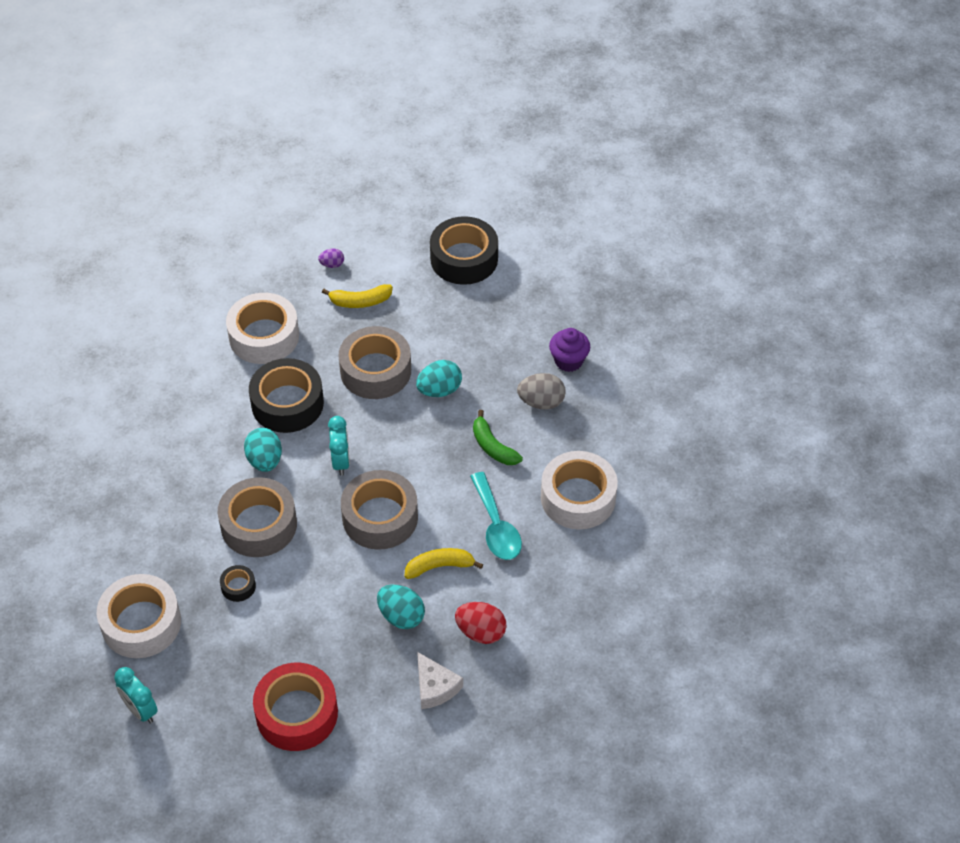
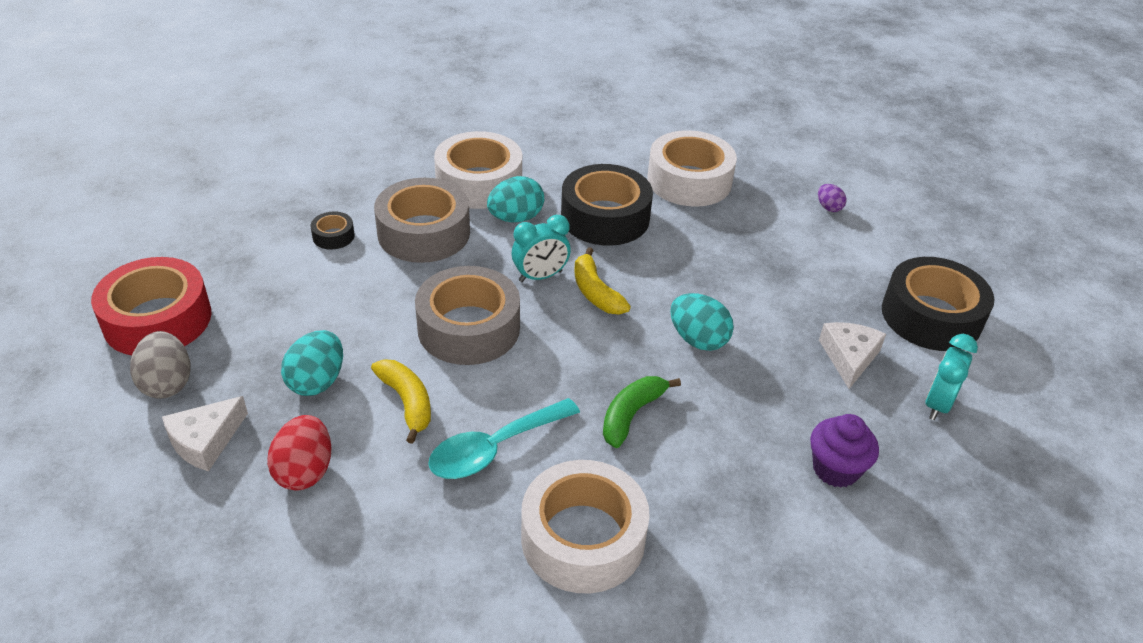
camera: 70 degrees right, 10 degrees down
white tape [97,574,181,658] -> white tape moved to [434,131,522,209]
turquoise clock [114,667,158,724] -> turquoise clock moved to [925,334,978,420]
yellow banana [322,284,393,308] -> yellow banana moved to [575,247,631,315]
grey tape [339,326,411,399] -> none
grey egg [517,373,565,410] -> grey egg moved to [130,331,191,399]
none -> white cheese [819,322,886,389]

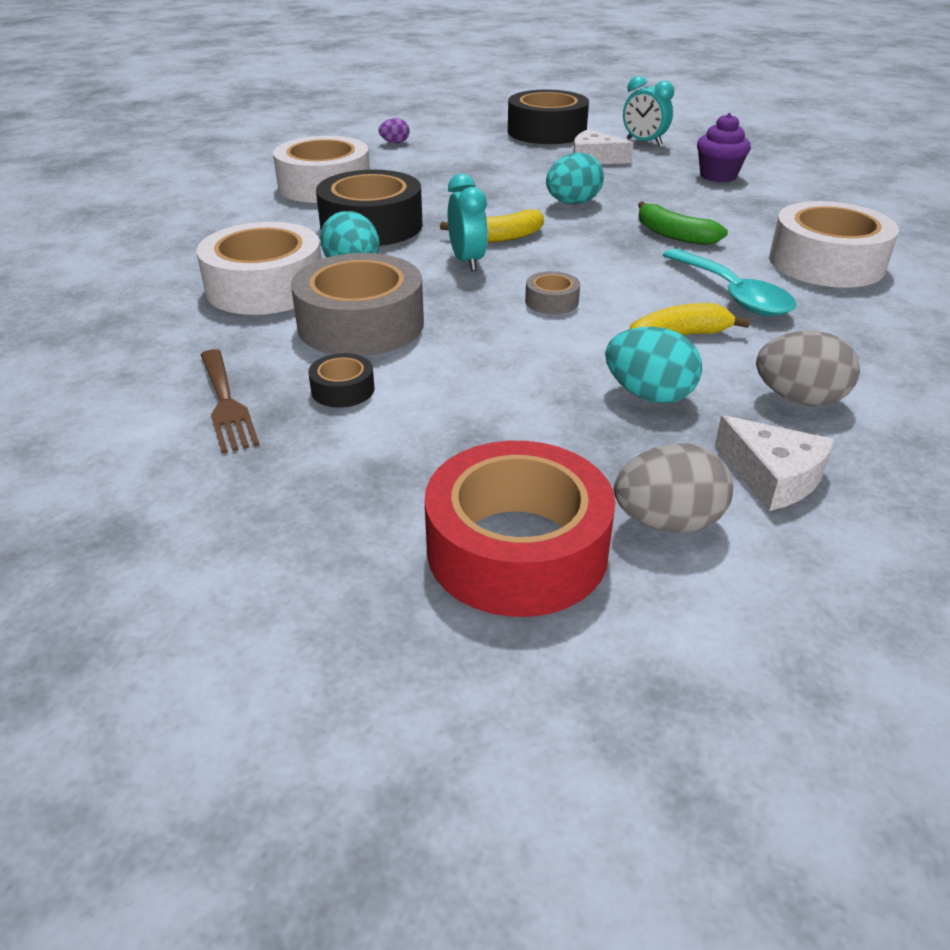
camera: 80 degrees left, 5 degrees down
red egg [267,415,331,490] -> grey egg [756,331,860,406]
grey tape [415,266,520,365] -> grey tape [525,271,580,314], size x0.44
none -> brown fork [201,349,260,454]

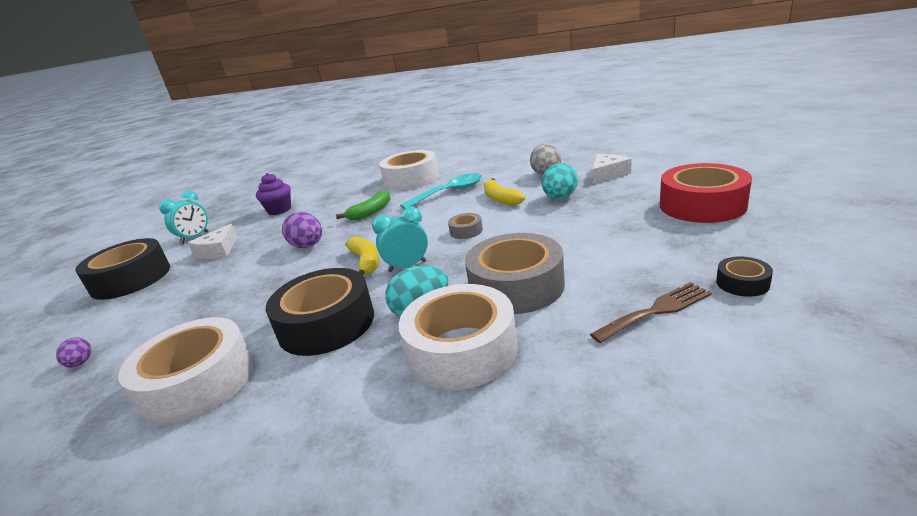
camera: 90 degrees left, 10 degrees down
black tape [308,353,375,408] -> black tape moved to [716,257,773,297]
turquoise egg [546,152,604,205] -> purple egg [282,212,322,248]
grey egg [614,443,733,533] -> none

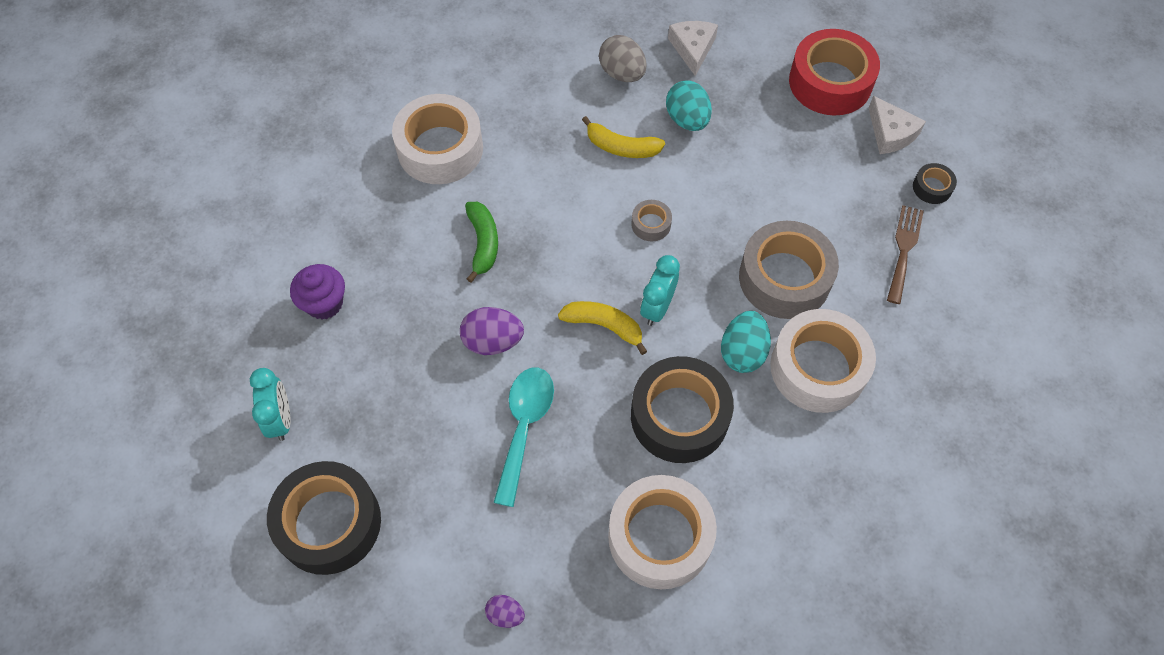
camera: 50 degrees left, 35 degrees up
white cheese [188,224,237,259] -> white cheese moved to [869,96,926,154]
turquoise spoon [400,173,482,209] -> turquoise spoon moved to [493,368,554,507]

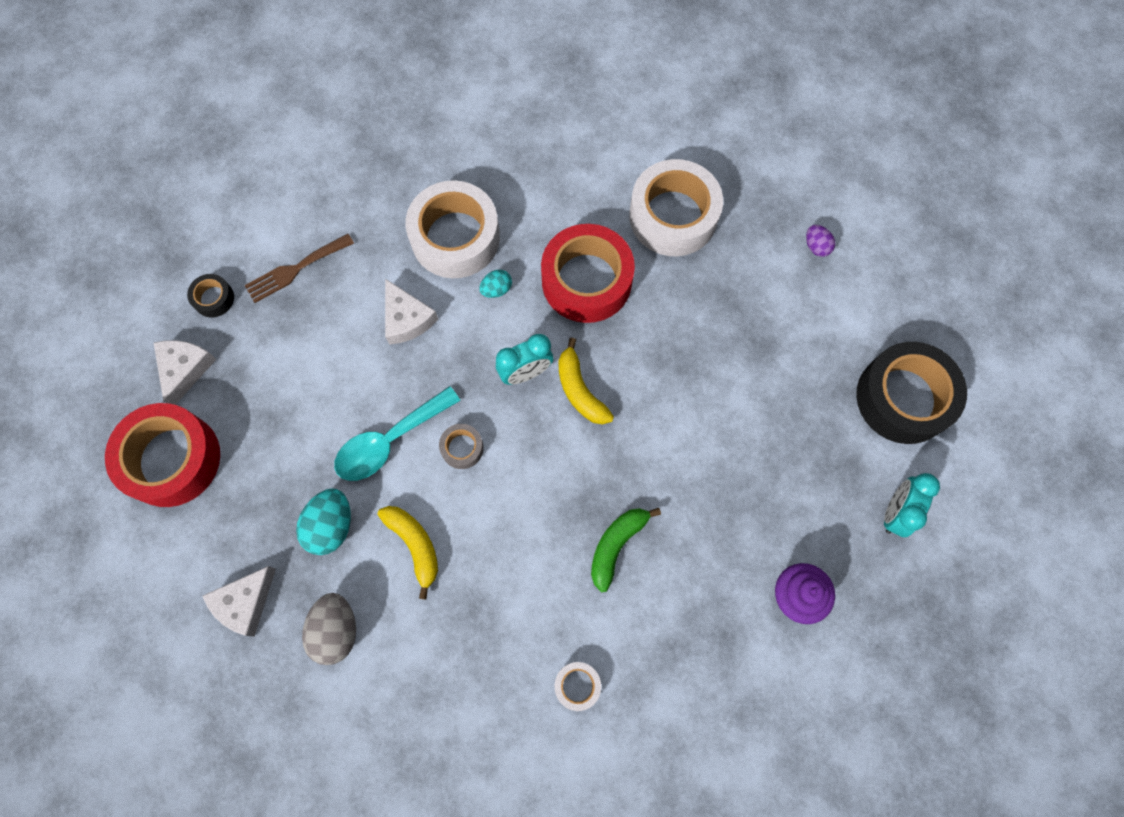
camera: 140 degrees left, 10 degrees up
white tape [392,94,483,184] -> white tape [555,662,601,711], size x0.44
purple egg [460,307,524,355] -> none
turquoise spoon [493,368,554,507] -> turquoise spoon moved to [334,386,461,481]
black tape [631,356,734,463] -> red tape [541,224,635,323]
turquoise egg [721,311,771,373] -> turquoise egg [480,270,512,298], size x0.57
grey tape [739,221,839,319] -> white cheese [385,279,438,345]

